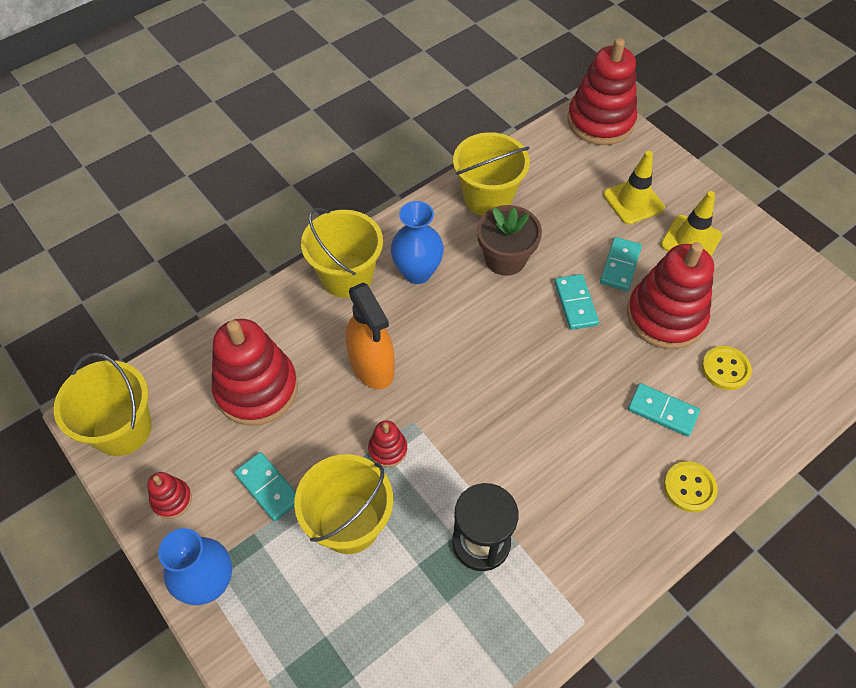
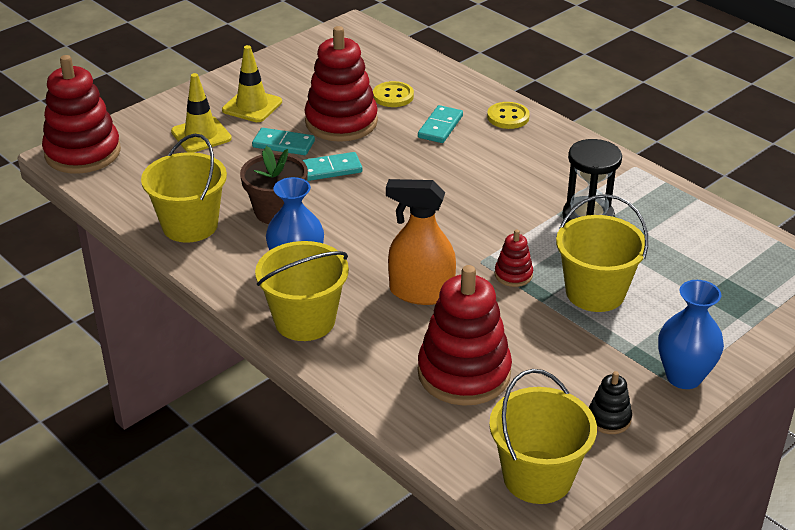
camera: 95 degrees left, 20 degrees down
red stacking toy [147,472,192,519] -> black stacking toy [589,371,632,434]
turquoise domino [234,452,296,521] -> none
orange spray bottle [346,283,394,389] -> orange spray bottle turned 135 degrees counterclockwise [386,179,456,305]

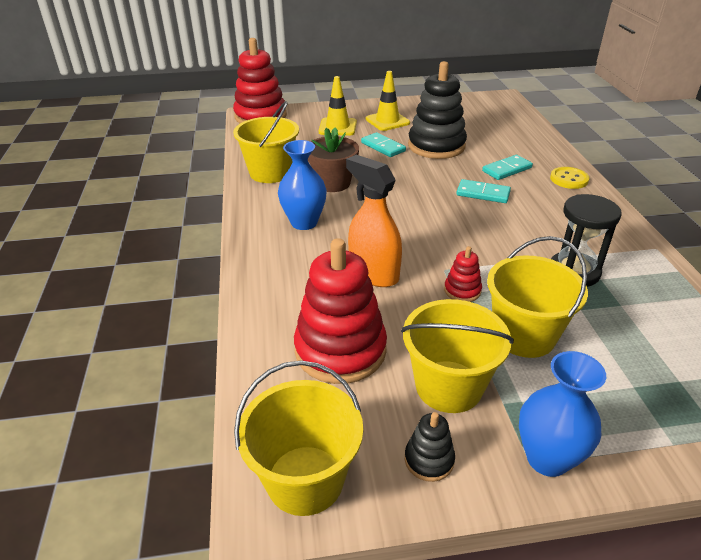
camera: 35 degrees right, 0 degrees up
yellow bucket [255,241,349,341] -> yellow bucket moved to [401,299,514,413]
turquoise domino [302,152,362,181] -> turquoise domino moved to [456,179,511,203]
red stacking toy [304,26,378,142] -> black stacking toy [408,61,467,159]
yellow button [373,81,414,107] -> none

